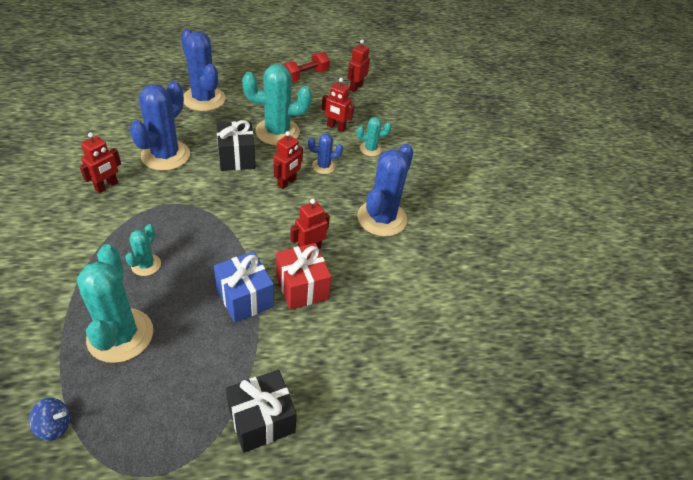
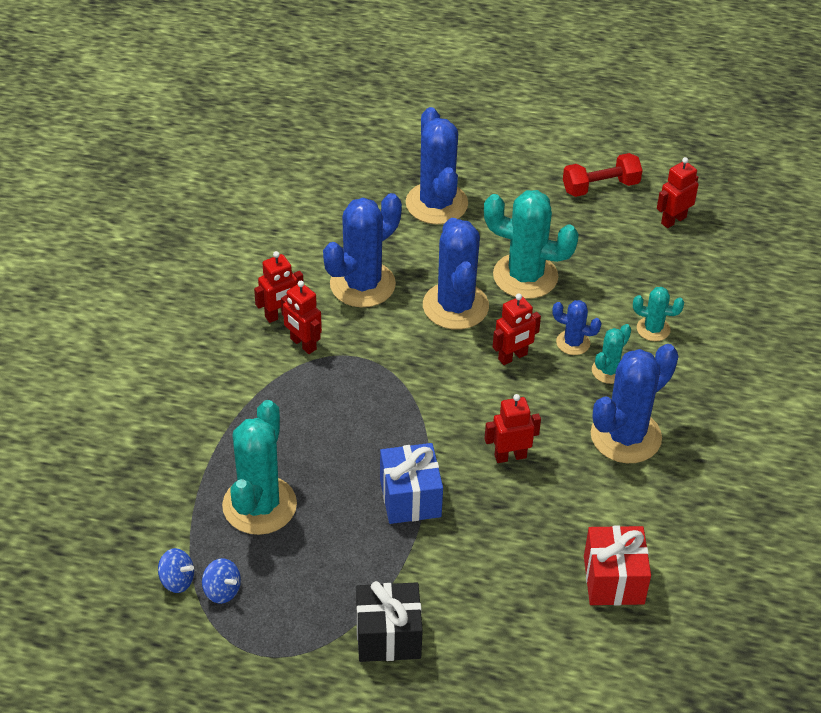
camera: 25 degrees right, 0 degrees up
turquoise cactus [125,224,161,276] -> turquoise cactus moved to [592,324,631,384]
black gift [217,120,255,171] -> blue cactus [423,218,489,330]
red gift [276,243,332,310] -> red gift moved to [584,526,651,606]
red robot [322,78,354,132] -> red robot moved to [281,281,322,354]
none -> blue spinning top [202,558,241,604]

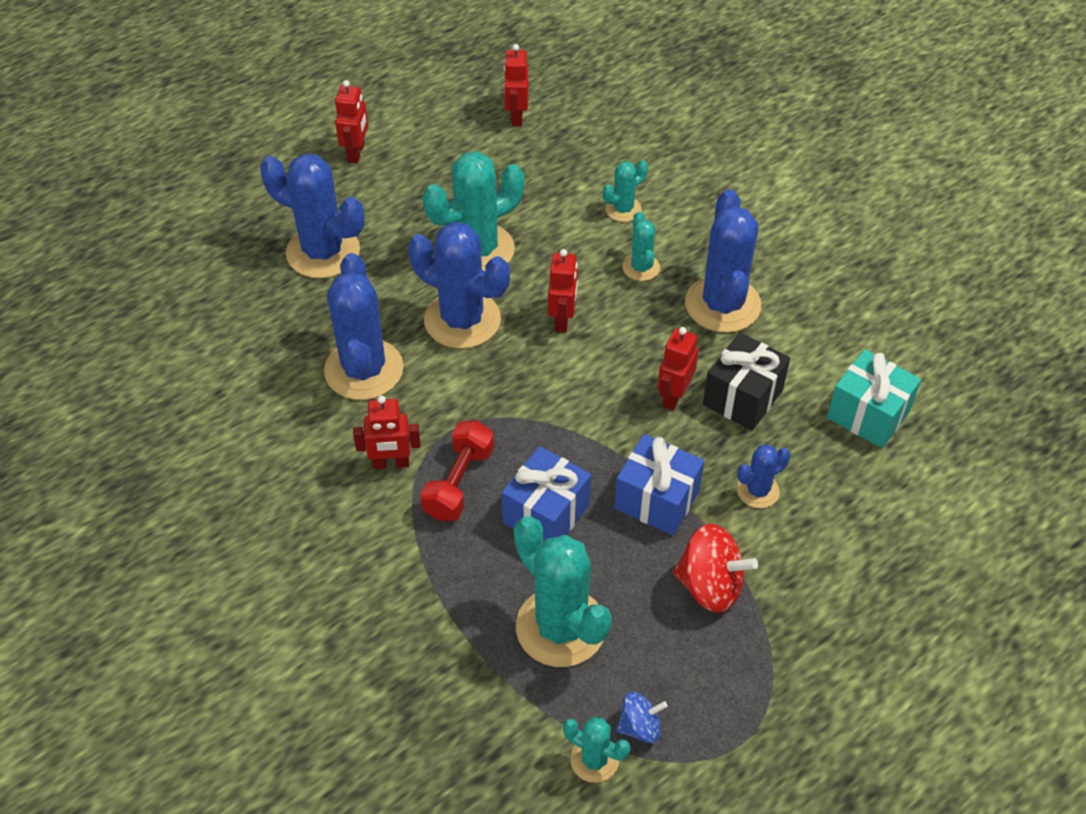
camera: 50 degrees left, 5 degrees up
blue spinning top [158,548,194,593] -> turquoise cactus [563,717,630,783]
red robot [254,251,304,323] -> red robot moved to [335,80,368,163]
black gift [356,581,423,662] -> black gift moved to [703,332,790,431]
blue cactus [552,300,601,355] -> blue cactus moved to [737,444,791,508]
red dumbbell [563,153,643,197] -> red dumbbell moved to [420,420,494,521]
red gift [584,526,651,606] -> turquoise gift [827,349,921,448]
none -> blue gift [502,446,591,541]
none -> red spinning top [673,524,758,613]

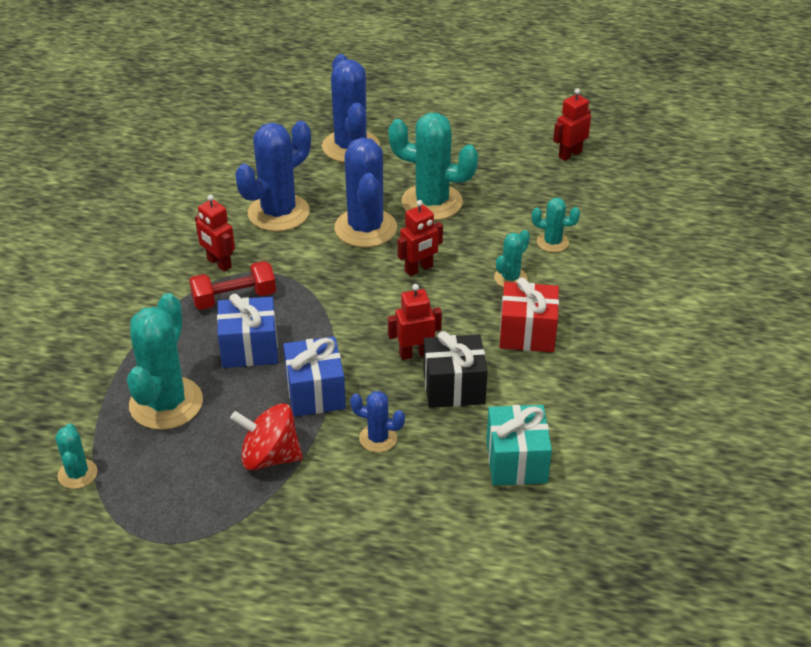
camera: 50 degrees right, 10 degrees down
red robot [335,80,368,163] -> none
blue spinning top [616,692,668,743] -> none
red spinning top [673,524,758,613] -> red spinning top turned 120 degrees clockwise [230,404,303,470]
blue cactus [685,189,761,333] -> red gift [500,278,559,352]

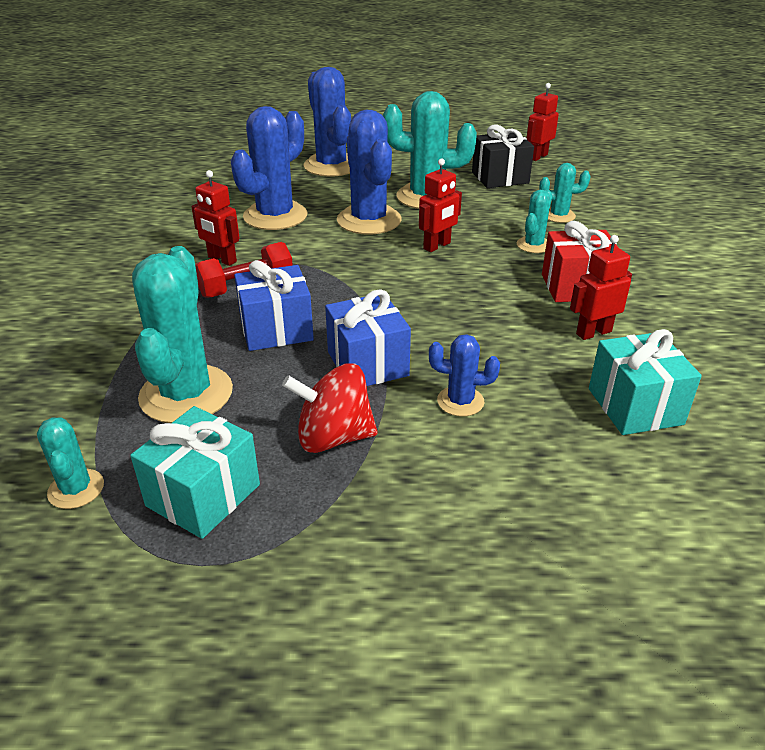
camera: 10 degrees left, 5 degrees down
red robot [388,284,442,360] -> red robot moved to [570,235,632,340]
black gift [423,331,488,408] -> black gift moved to [472,124,534,188]
none -> turquoise gift [130,406,260,539]

